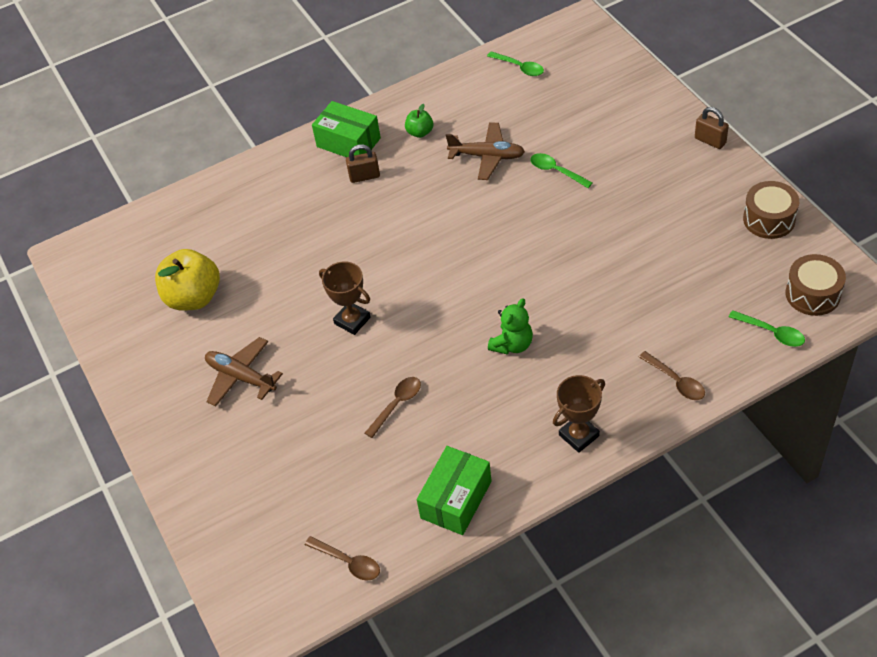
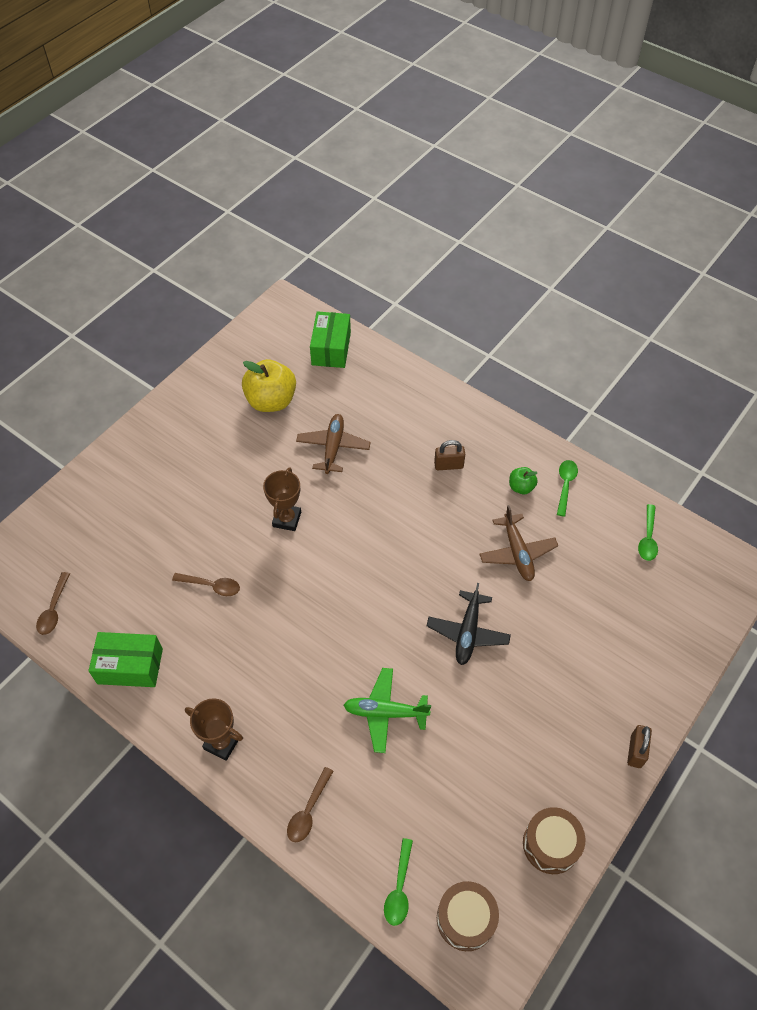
camera: 60 degrees right, 5 degrees up
brown plane [205,337,283,407] -> brown plane moved to [296,414,371,474]
green box [312,101,381,157] -> green box moved to [310,311,351,368]
brown padlock [346,144,380,183] -> brown padlock turned 60 degrees counterclockwise [434,440,465,470]
green teddy bear [488,298,533,355] -> none
green spoon [530,153,593,188] -> green spoon moved to [557,460,578,517]
none -> green plane [343,668,431,753]
none -> black plane [426,583,511,665]

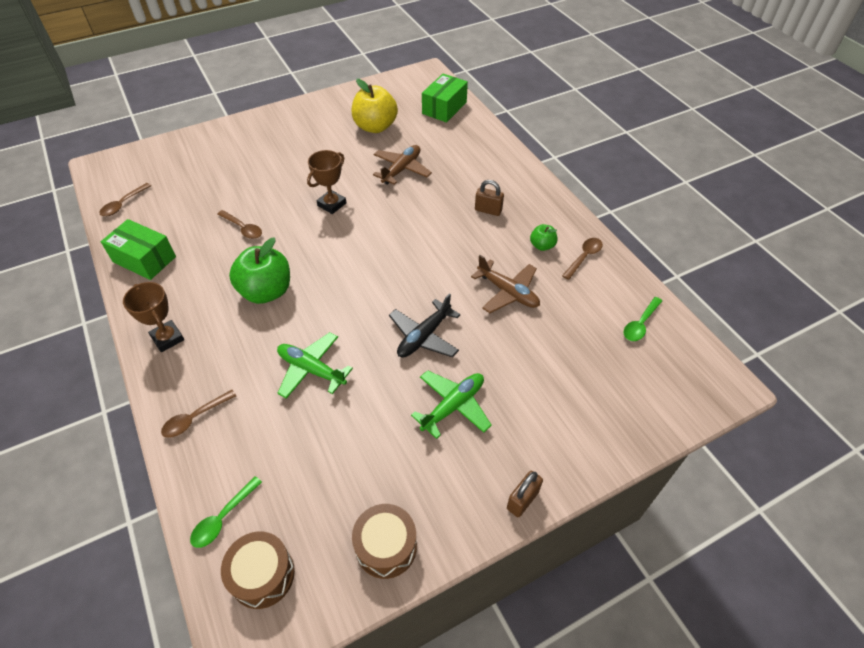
camera: 25 degrees right, 5 degrees down
brown plane [479,505,558,581] -> brown plane turned 60 degrees counterclockwise [471,255,540,313]
green spoon [557,460,578,517] -> brown spoon [562,238,603,280]
none -> green apple [229,238,290,304]
none -> green plane [411,370,492,439]

